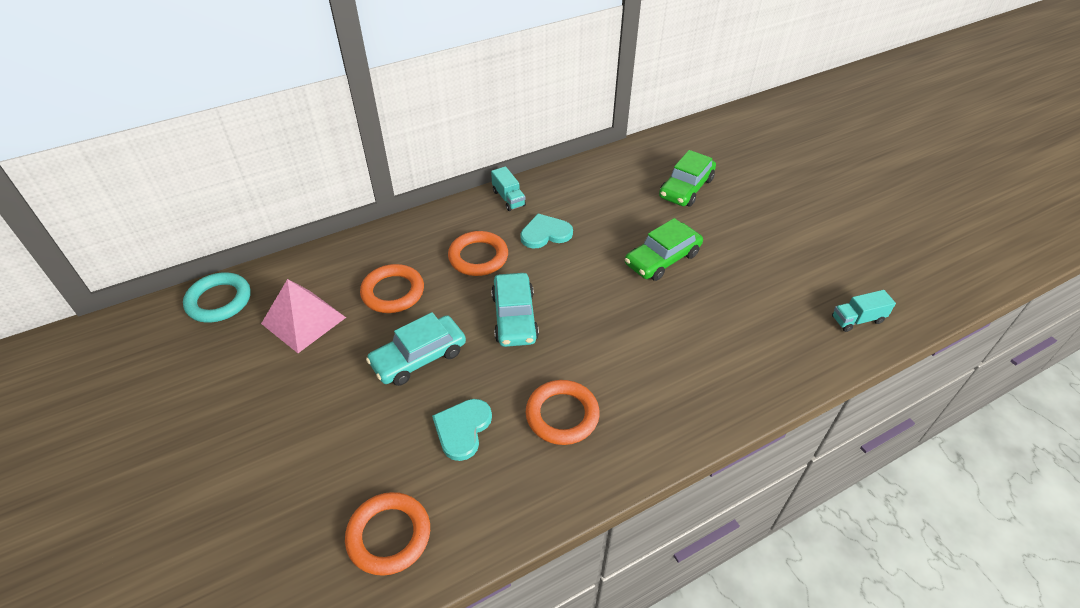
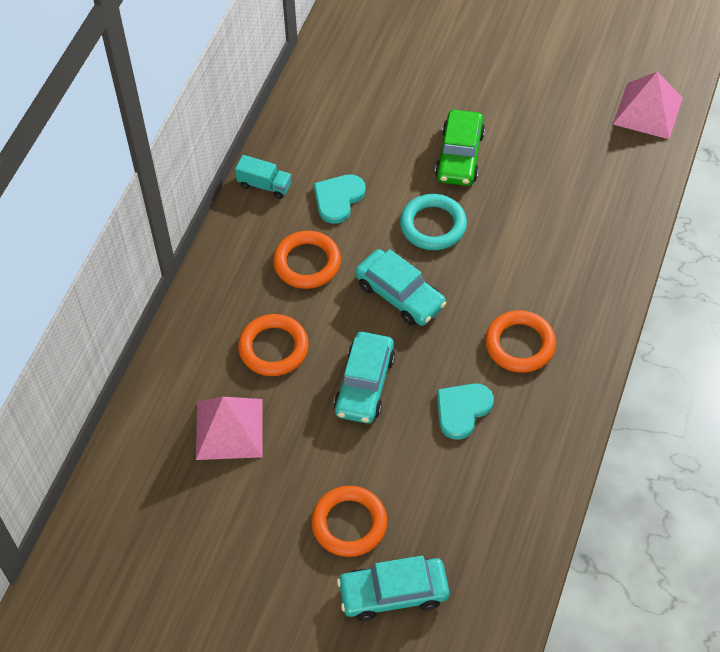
camera: 40 degrees left, 10 degrees up
turquoise ring [183,272,251,323] -> turquoise ring moved to [400,194,467,250]
orange ring [345,492,430,576] -> orange ring moved to [311,486,387,557]
turquoise heart [432,399,492,461] -> turquoise heart turned 60 degrees clockwise [437,383,494,440]
green car [659,150,716,207] -> none
turquoise truck [832,290,896,332] -> pink pyramid [613,72,683,139]
none -> turquoise car [337,556,450,621]

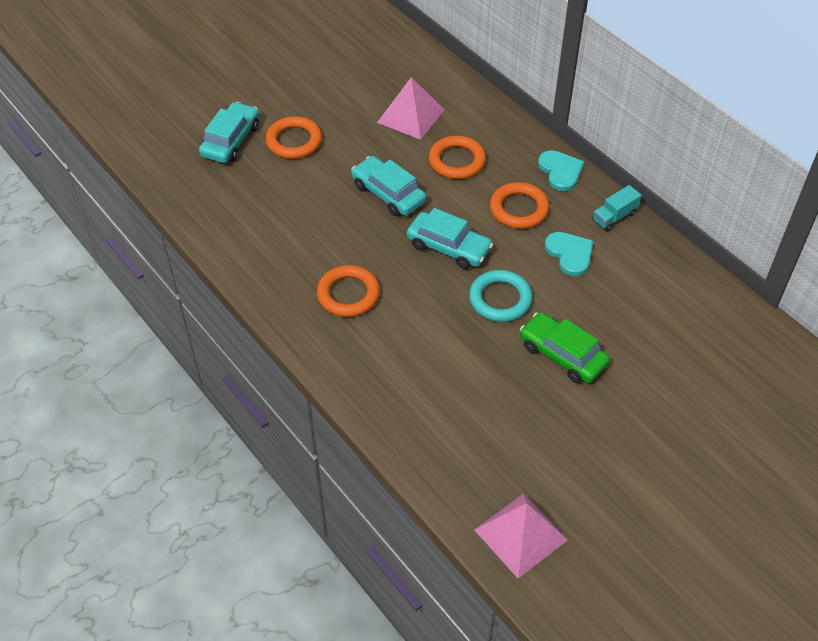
camera: 120 degrees right, 5 degrees down
turquoise car [355,249,446,326] -> turquoise car turned 135 degrees counterclockwise [407,208,493,269]
turquoise heart [437,383,494,440] -> turquoise heart moved to [538,150,584,191]

